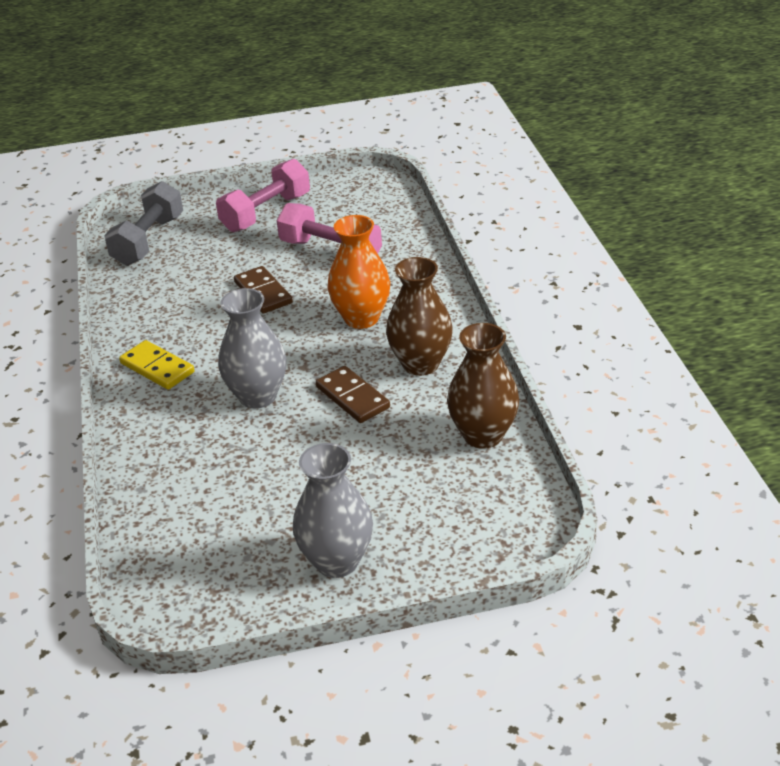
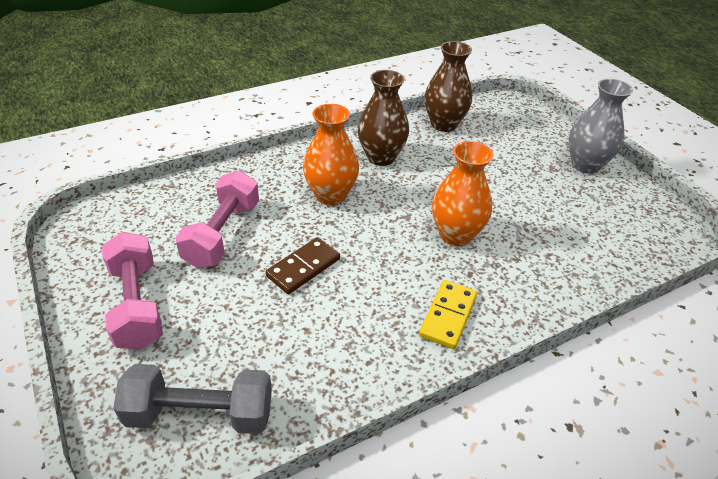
camera: 110 degrees left, 5 degrees up
pink dumbbell [216,159,310,232] -> pink dumbbell turned 45 degrees clockwise [102,232,163,350]
grey vase [218,288,286,408] -> orange vase [432,141,493,246]
brown domino [316,366,390,423] -> none

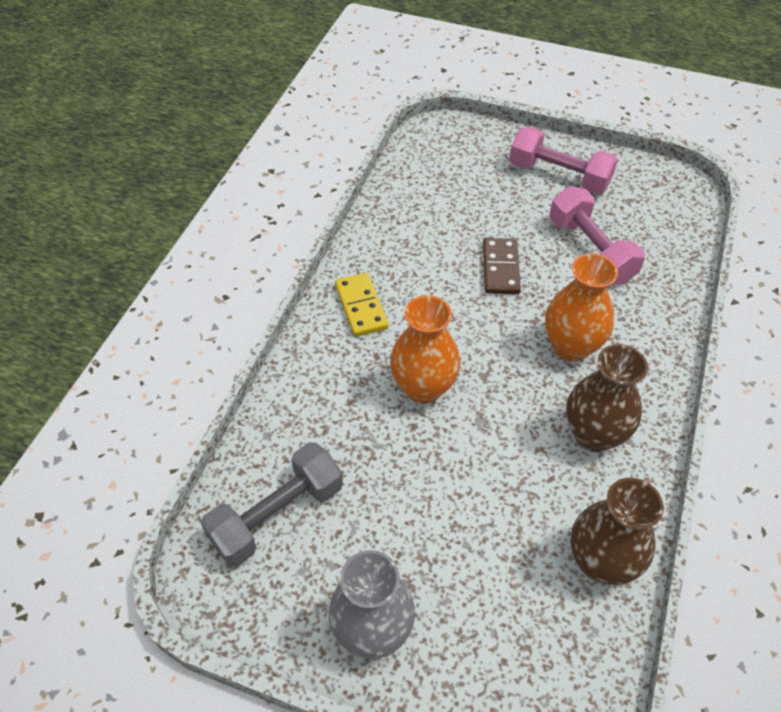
camera: 140 degrees right, 10 degrees up
grey dumbbell [113,364,272,434] -> grey dumbbell moved to [201,442,343,566]

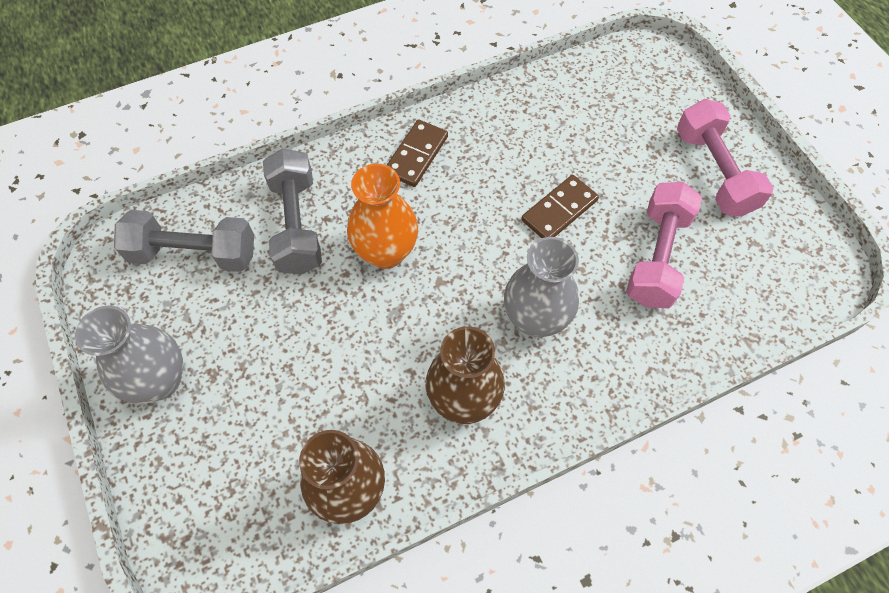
camera: 45 degrees right, 10 degrees up
yellow domino [335,273,389,337] -> brown domino [387,119,448,187]
orange vase [545,253,618,361] -> grey vase [504,237,579,337]
none -> grey dumbbell [263,148,322,275]

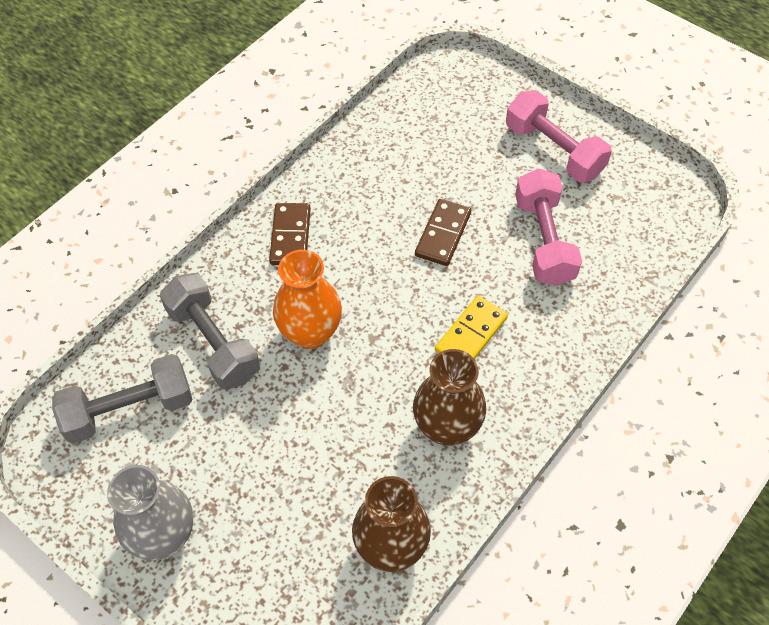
camera: 25 degrees left, 5 degrees down
grey vase [504,237,579,337] -> yellow domino [435,296,508,359]

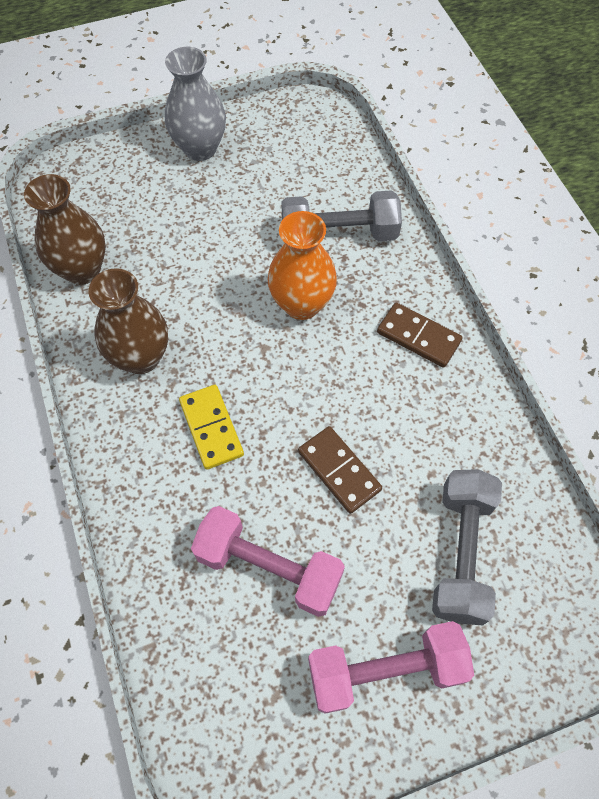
camera: 120 degrees right, 5 degrees up
grey dumbbell [52,354,193,444] -> grey dumbbell moved to [432,469,502,625]

